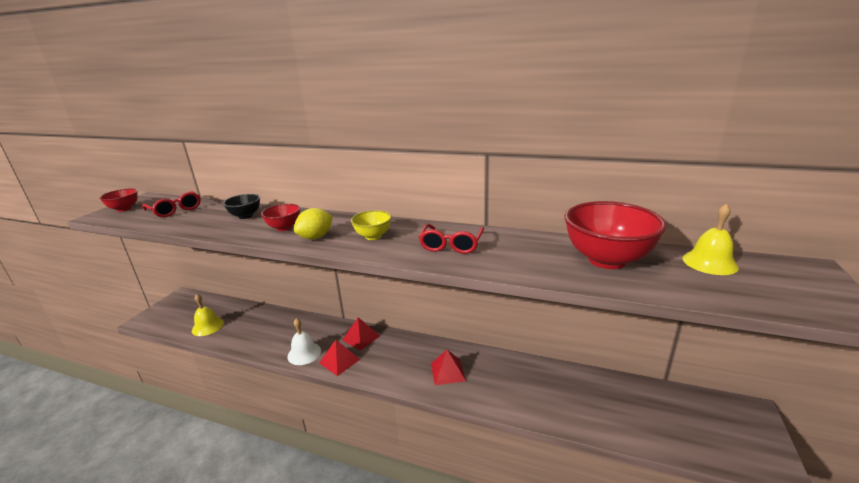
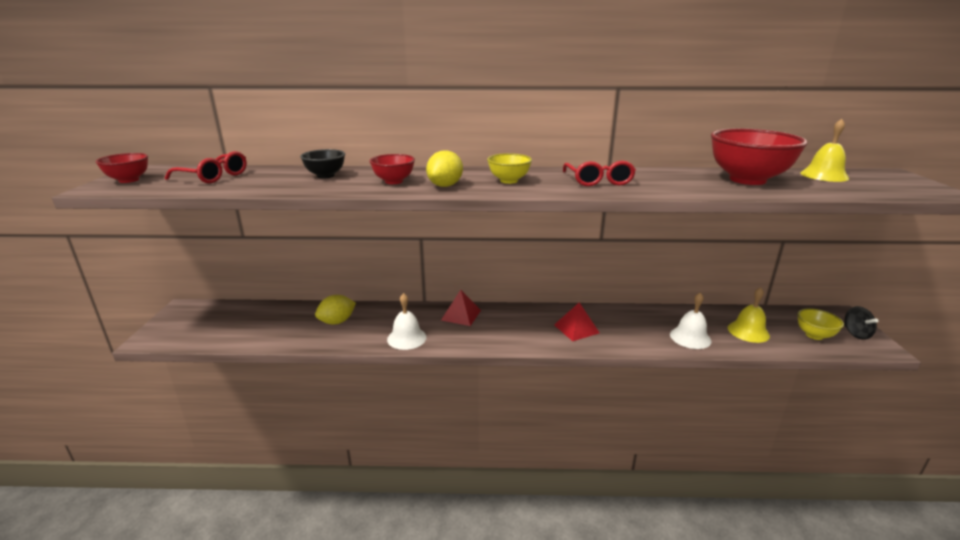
camera: 20 degrees left, 0 degrees up
yellow bell [192,294,224,336] -> yellow bell moved to [728,287,770,343]
red pyramid [319,340,360,376] -> none
none -> yellow lemon [315,295,356,324]
none -> white bell [670,293,712,349]
none -> yellow bowl [797,308,844,340]
none -> black spinning top [844,306,878,340]

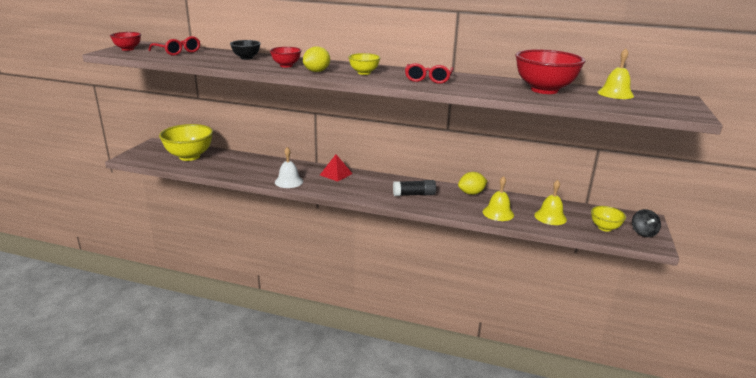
camera: 15 degrees right, 0 degrees up
yellow lemon [315,295,356,324] -> yellow lemon moved to [458,172,487,195]
red pyramid [554,302,600,341] -> black glue stick [393,180,436,196]
white bell [670,293,712,349] -> yellow bell [483,176,514,221]
none -> yellow bowl [159,124,213,161]

